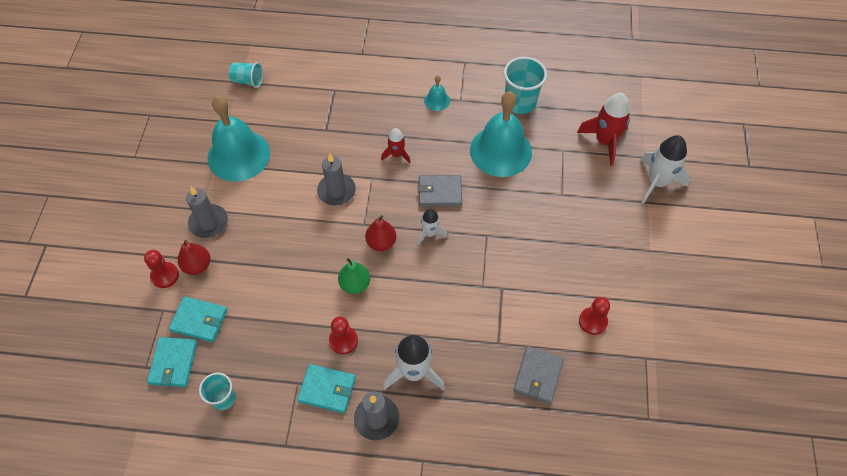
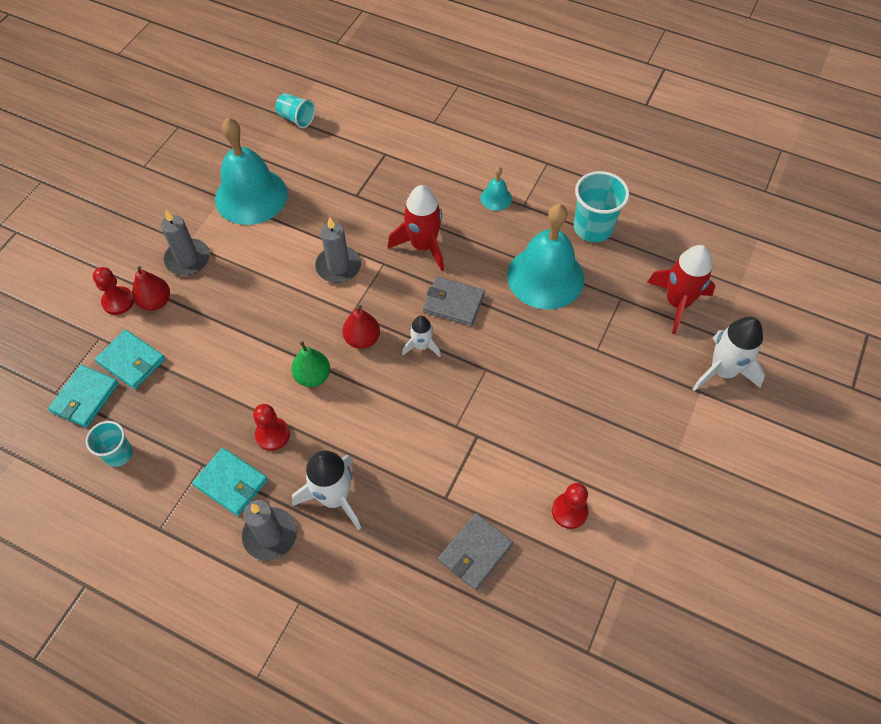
camera: 20 degrees right, 0 degrees up
red rocket [381,128,411,163] -> red rocket [388,185,444,271], size x1.76

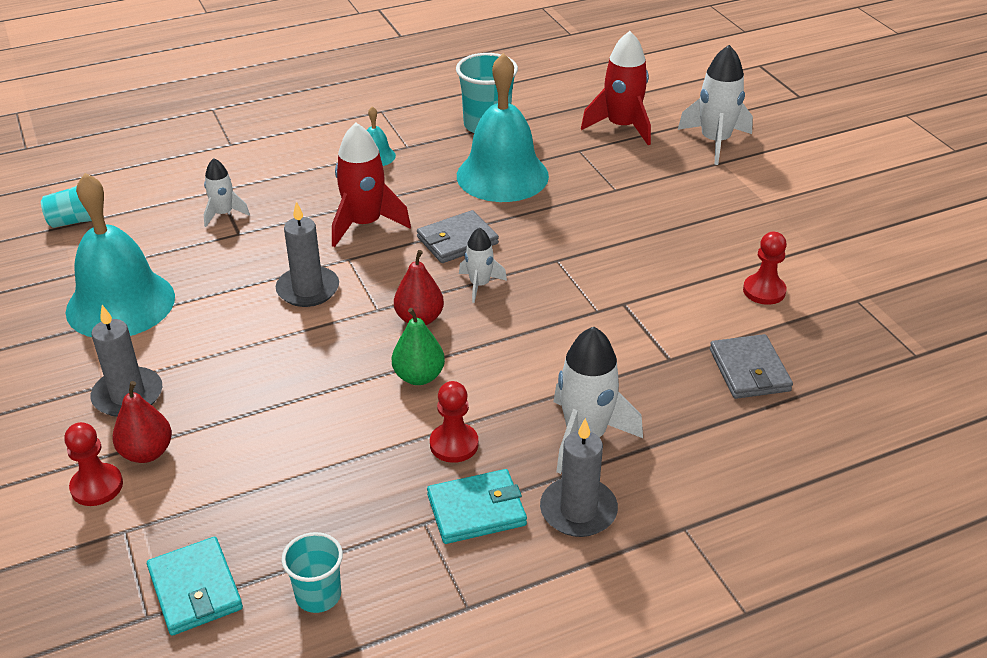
camera: 50 degrees left, 20 degrees down
turquoise wallet [95,330,165,389] -> none
none -> white rocket [204,158,250,227]

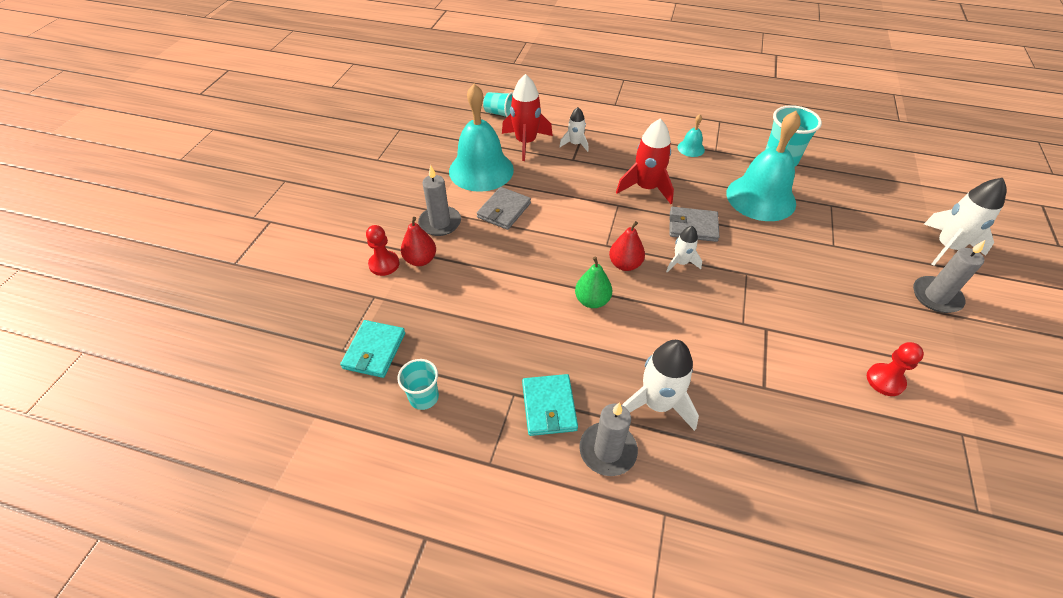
camera: 40 degrees right, 10 degrees up
grey candle [276,201,339,307] -> grey candle moved to [913,240,985,313]
turquoise wallet [427,469,527,544] -> turquoise wallet turned 60 degrees clockwise [522,374,578,436]
red pawn [430,381,478,463] -> none
red rocket [581,31,651,145] -> red rocket moved to [502,74,553,161]
grey wallet [710,334,793,399] -> grey wallet moved to [477,187,531,230]

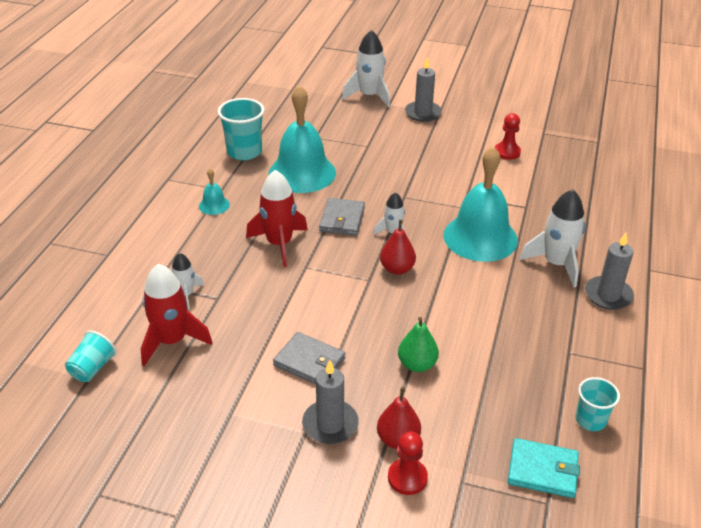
camera: 90 degrees left, 10 degrees down
turquoise bell [449,84,514,192] -> turquoise bell moved to [444,146,518,262]
turquoise wallet [522,374,578,436] -> none
green pear [575,257,612,308] -> green pear moved to [398,317,439,372]

